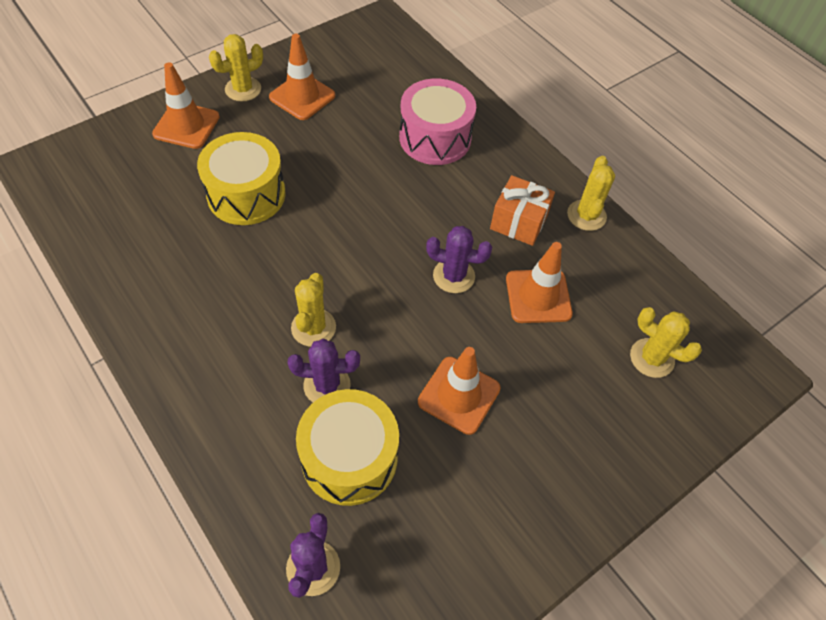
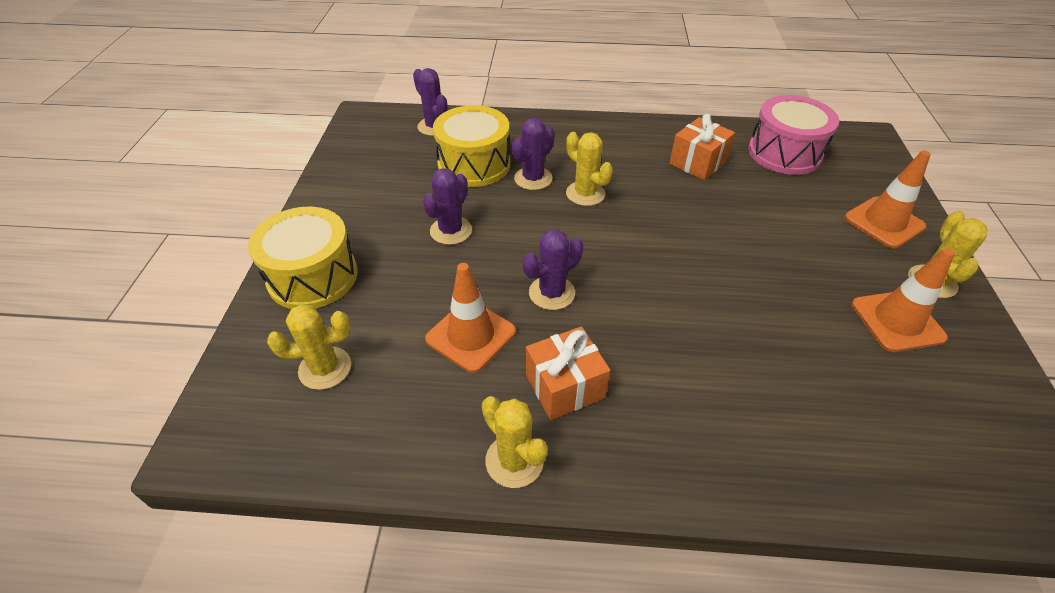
camera: 135 degrees right, 10 degrees down
yellow drum [197,132,286,225] -> yellow drum moved to [248,207,358,309]
pink drum [399,79,476,165] -> pink drum moved to [748,95,839,175]
orange traffic cone [418,347,501,435] -> purple cactus [423,168,472,245]
none -> orange gift [669,114,735,180]

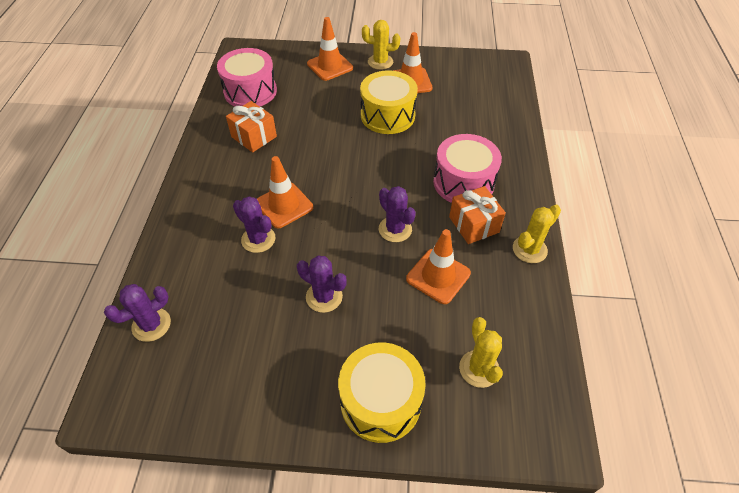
camera: 90 degrees left, 5 degrees up
yellow drum [433,105,510,187] -> yellow drum moved to [360,70,418,134]
yellow cactus [566,132,613,206] -> orange traffic cone [257,156,313,228]
none -> pink drum [433,134,502,203]

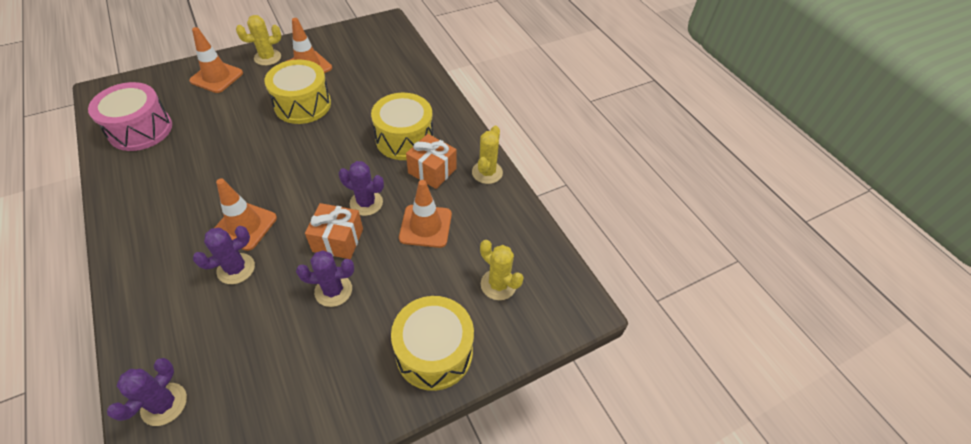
camera: 35 degrees left, 0 degrees up
orange gift [226,101,277,153] -> orange gift moved to [305,203,363,259]
purple cactus [233,196,276,253] -> purple cactus turned 45 degrees counterclockwise [193,226,255,284]
pink drum [433,134,502,203] -> yellow drum [371,93,434,160]

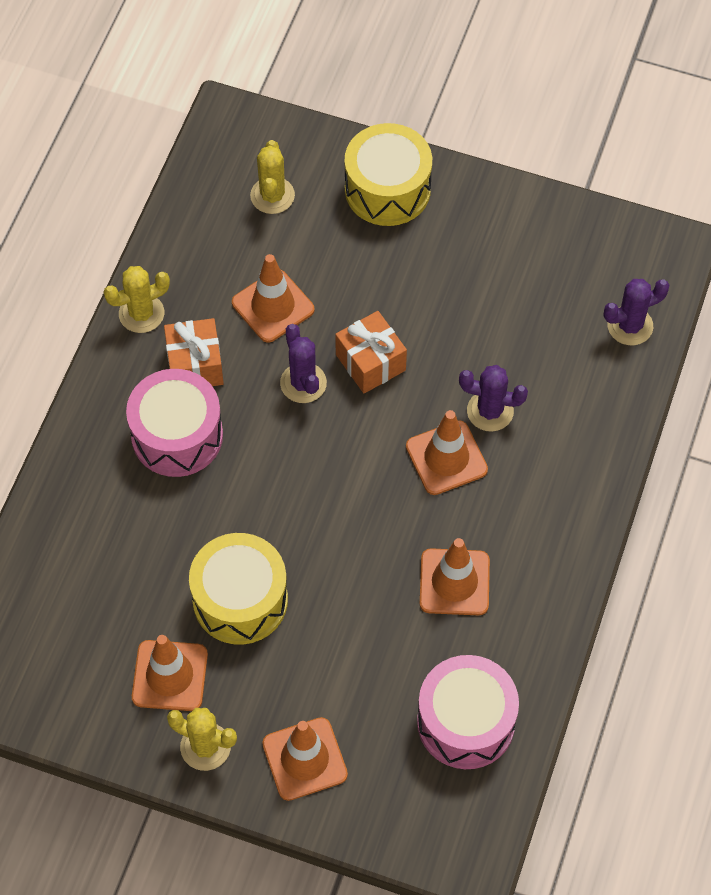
camera: 130 degrees left, 10 degrees up
purple cactus [296,250,354,307] -> none
yellow drum [371,93,434,160] -> pink drum [126,369,223,477]
none -> orange traffic cone [420,538,490,615]

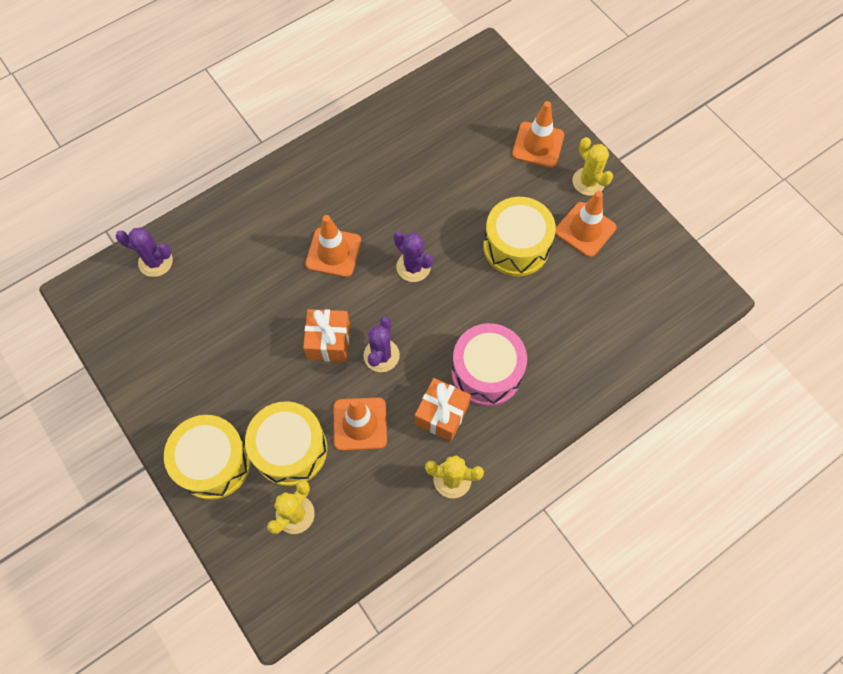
camera: 145 degrees left, 5 degrees up
pink drum [417,655,519,769] -> none
orange traffic cone [420,538,490,615] -> none
purple cactus [459,365,528,432] -> purple cactus moved to [393,231,433,282]
none -> yellow drum [245,401,327,486]

